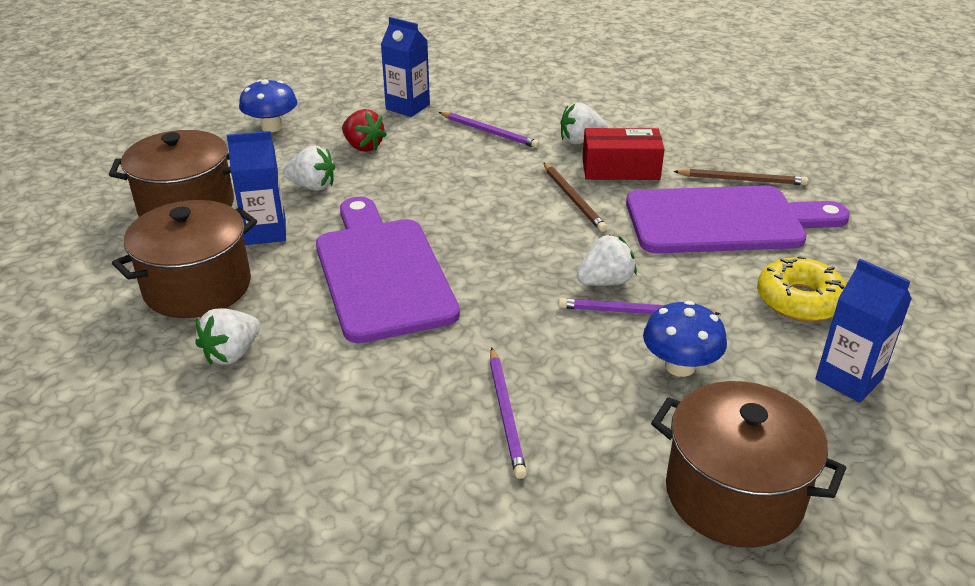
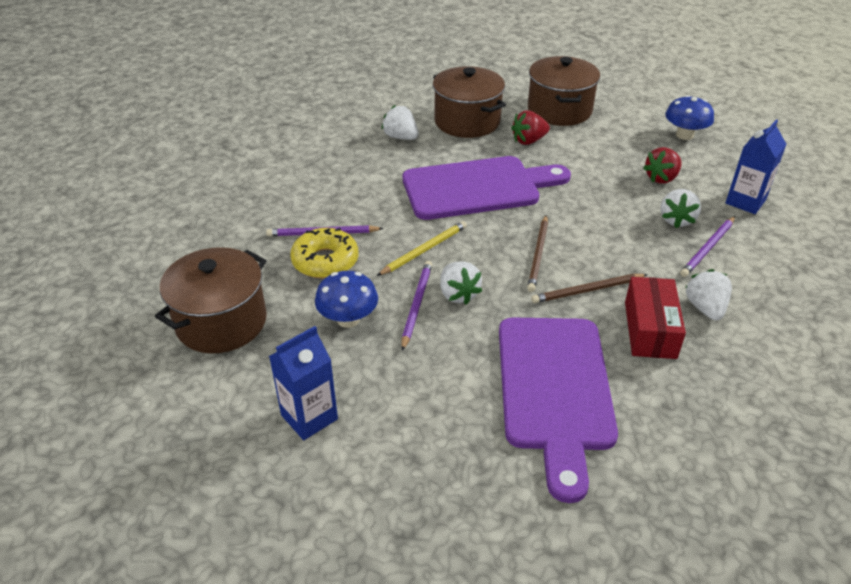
camera: 95 degrees right, 5 degrees up
blue carton [227,131,286,245] -> red strawberry [511,111,550,145]
white strawberry [283,146,335,191] -> white strawberry moved to [661,189,701,228]
brown pencil [673,169,808,185] -> brown pencil moved to [527,215,548,292]
yellow donut [757,256,846,322] -> yellow donut moved to [290,228,358,278]
none -> yellow pencil [377,221,467,276]

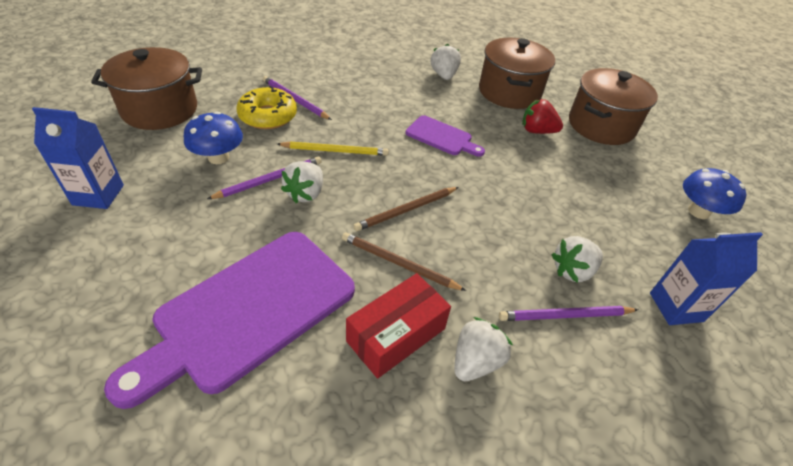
camera: 40 degrees right, 5 degrees up
purple cutting board [403,156,571,220] -> purple cutting board [405,115,485,157], size x0.49
red strawberry [643,147,682,184] -> none

